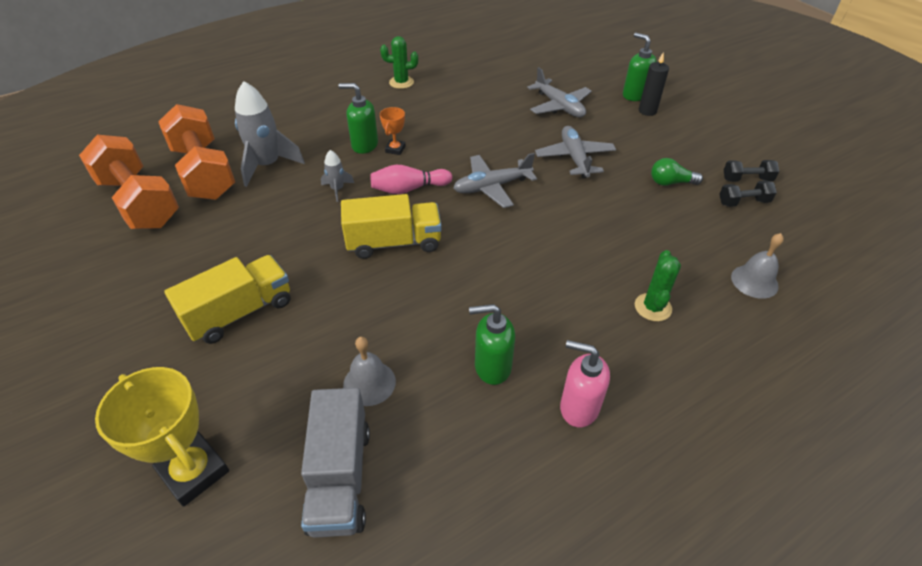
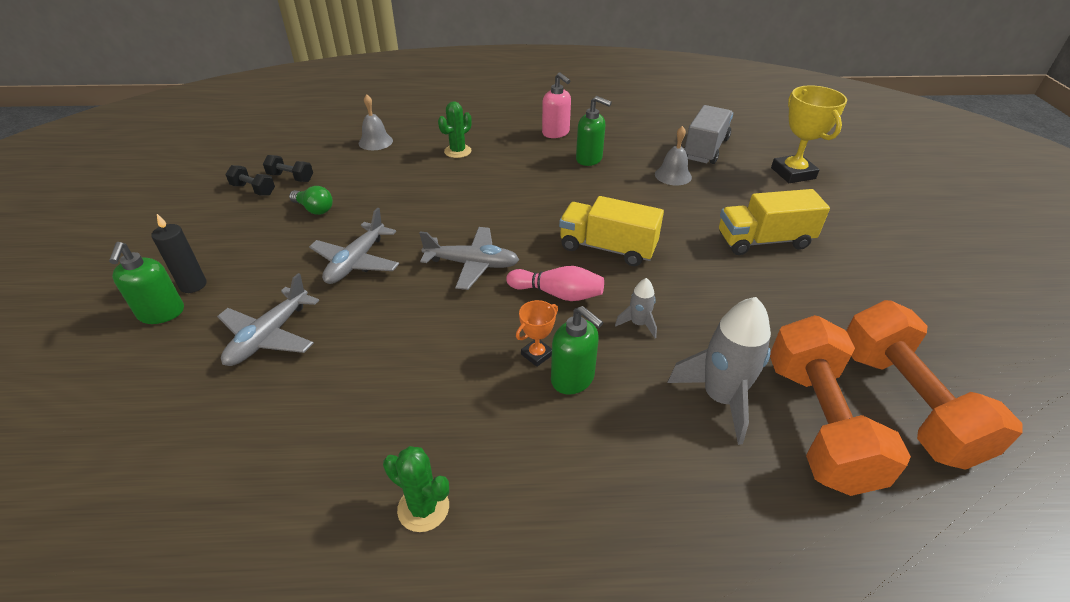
camera: 150 degrees left, 5 degrees down
grey plane [527,67,592,117] -> grey plane turned 150 degrees counterclockwise [217,273,319,366]

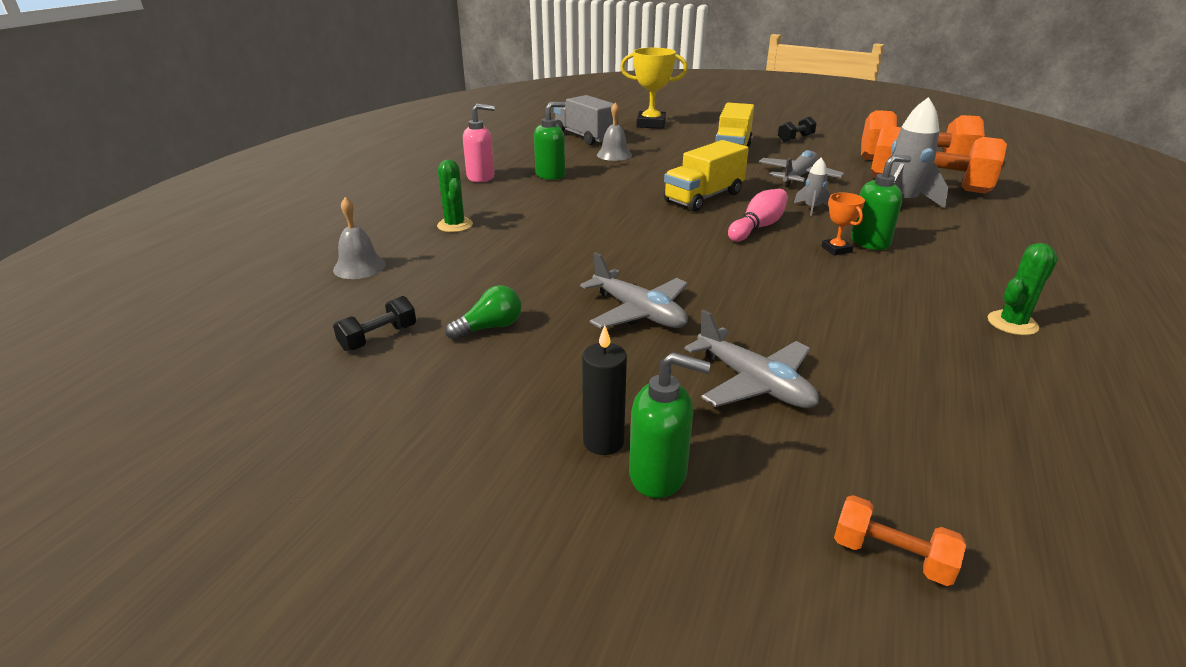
camera: 65 degrees left, 10 degrees down
black dumbbell [225,165,275,196] -> black dumbbell moved to [778,116,817,142]
grey plane [419,227,519,290] -> grey plane moved to [759,150,845,187]
none -> orange dumbbell [834,495,966,586]

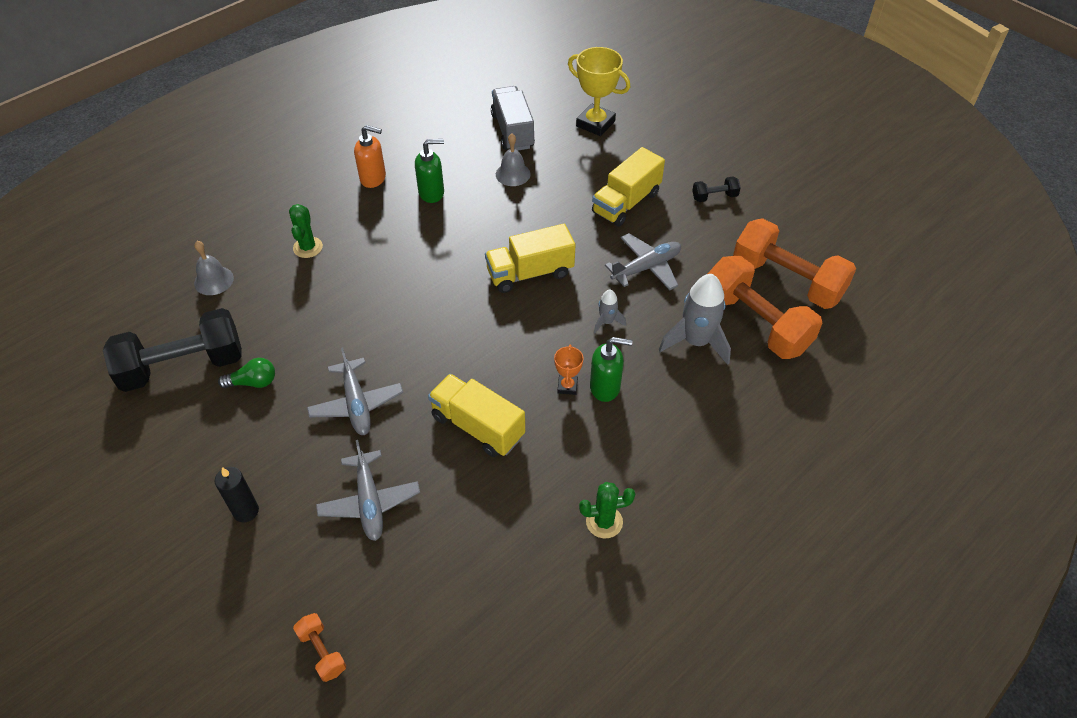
camera: 25 degrees right, 20 degrees up
black dumbbell [333,296,416,351] -> black dumbbell [103,308,242,392], size x2.31
pink soap dispenser [463,104,495,182] -> orange soap dispenser [354,125,386,188]
green soap dispenser [629,352,711,498] -> none
pink bowling pin [728,189,788,242] -> none
none -> yellow truck [428,374,525,457]

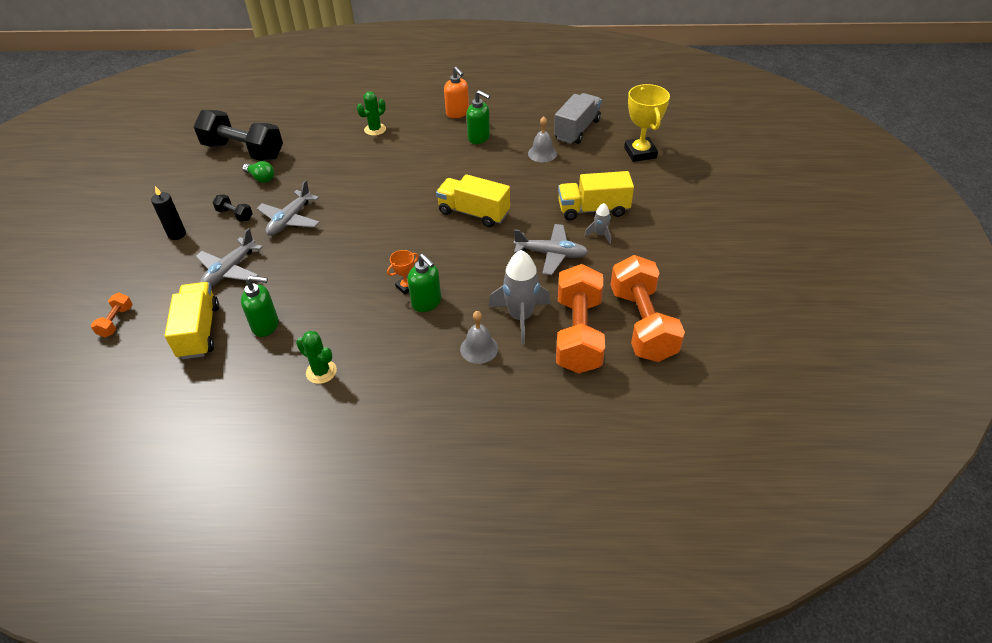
camera: 45 degrees right, 5 degrees down
grey bell [194,241,234,295] -> grey bell moved to [460,311,498,364]
yellow truck [428,374,525,457] -> yellow truck moved to [165,282,219,359]
grey rocket [594,289,626,333] -> grey rocket moved to [584,203,611,244]
black dumbbell [692,177,741,202] -> black dumbbell moved to [213,194,253,222]
none -> green soap dispenser [241,276,278,337]

